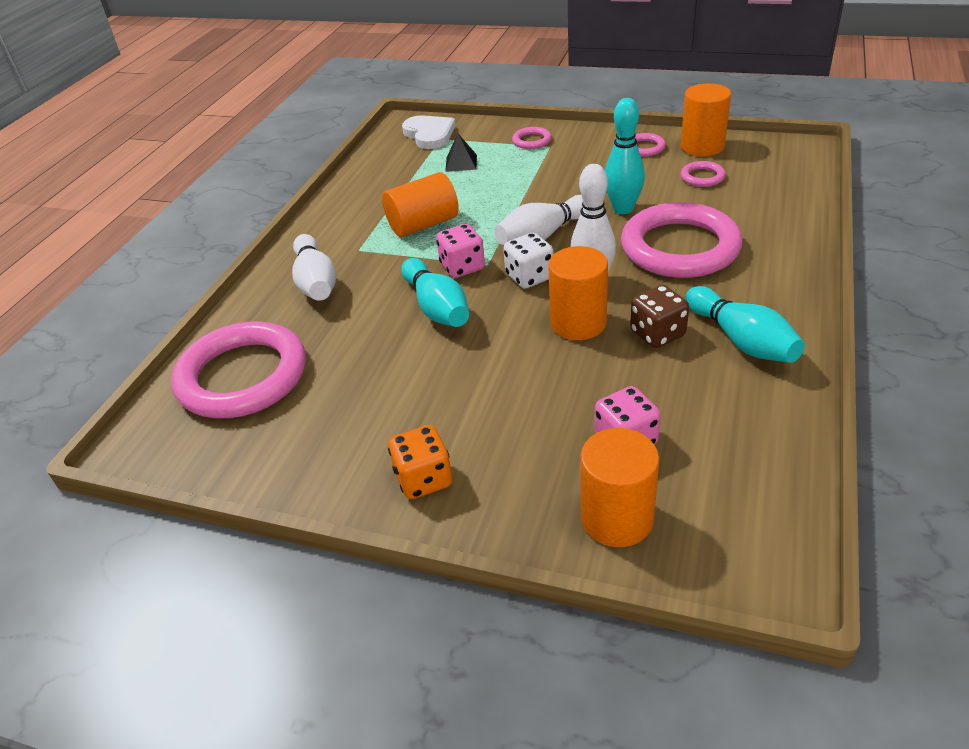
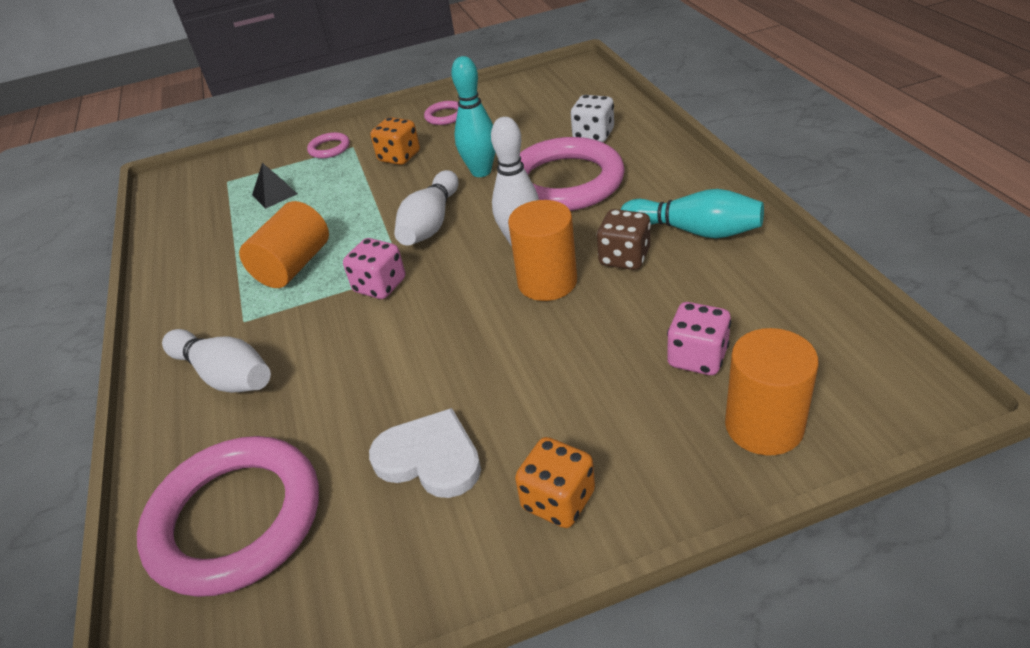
camera: 35 degrees left, 0 degrees up
turquoise bowling pin [401,258,469,327] -> none
white heart [402,115,455,149] -> white heart moved to [369,408,481,498]
white dice [503,233,554,289] -> white dice moved to [570,95,614,142]
orange cylinder [681,83,731,157] -> none
pink ring [681,161,726,187] -> none
none -> orange dice [371,117,420,165]

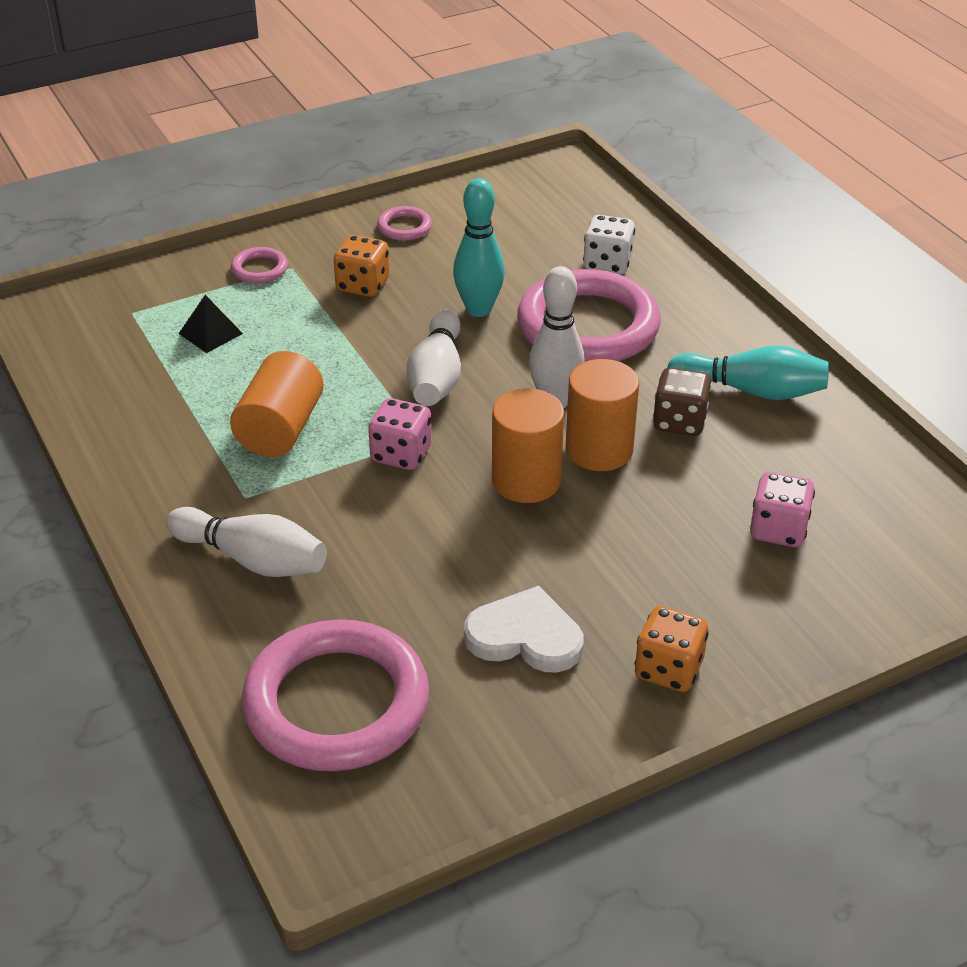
camera: 15 degrees left, 0 degrees up
orange cylinder [725,328,819,456] -> orange cylinder moved to [492,388,564,503]

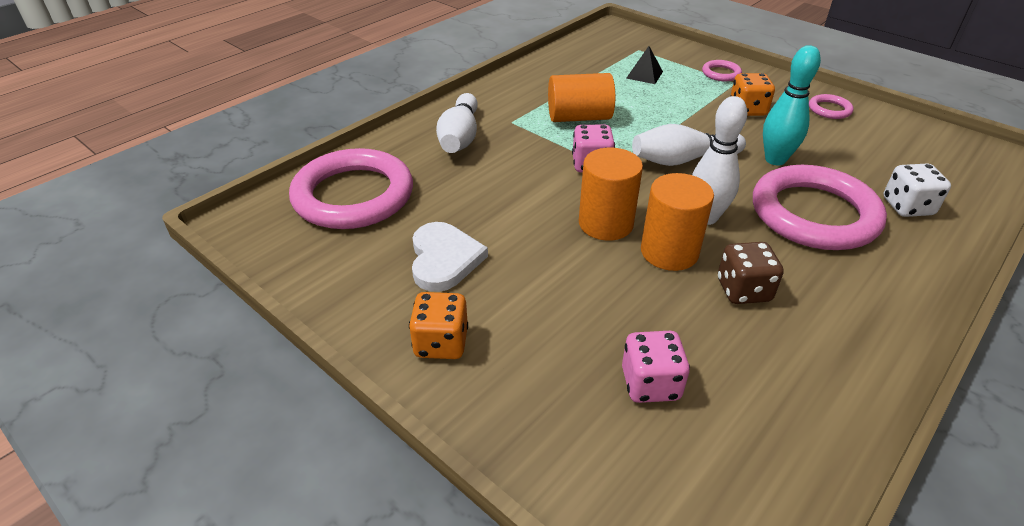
camera: 70 degrees right, 0 degrees up
turquoise bowling pin [667,346,829,400] -> none

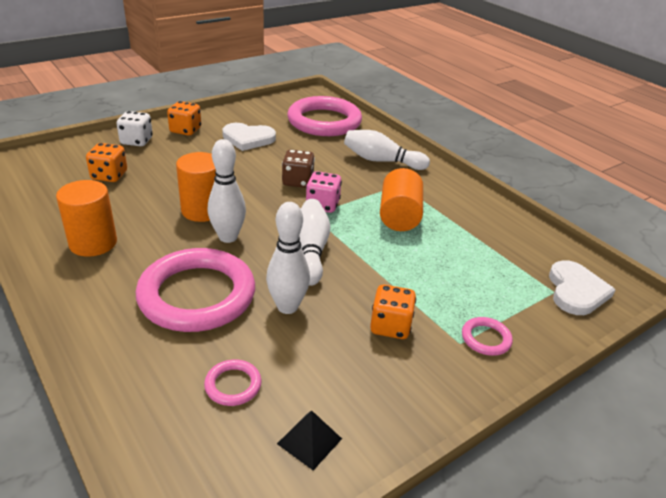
camera: 100 degrees right, 5 degrees down
orange cylinder [579,148,643,241] -> orange cylinder moved to [56,180,117,257]
pink dice [622,331,690,403] -> orange dice [86,143,127,182]
black pyramid [626,46,663,84] -> black pyramid moved to [277,410,342,470]
brown dice [718,242,784,304] -> brown dice moved to [282,150,315,188]
turquoise bowling pin [763,45,821,165] -> white bowling pin [266,202,310,314]
pink ring [809,94,854,119] -> pink ring moved to [204,359,262,406]
white dice [883,163,951,217] -> white dice moved to [117,111,153,146]
none -> white heart [549,260,616,315]

